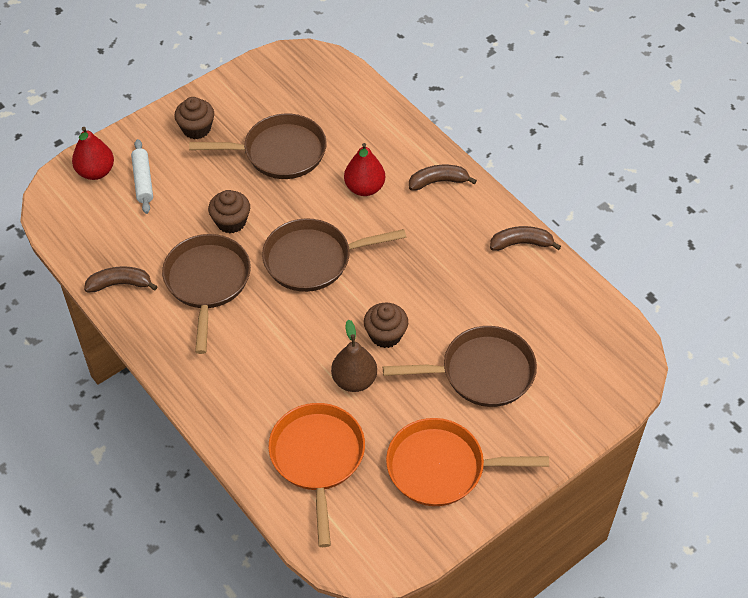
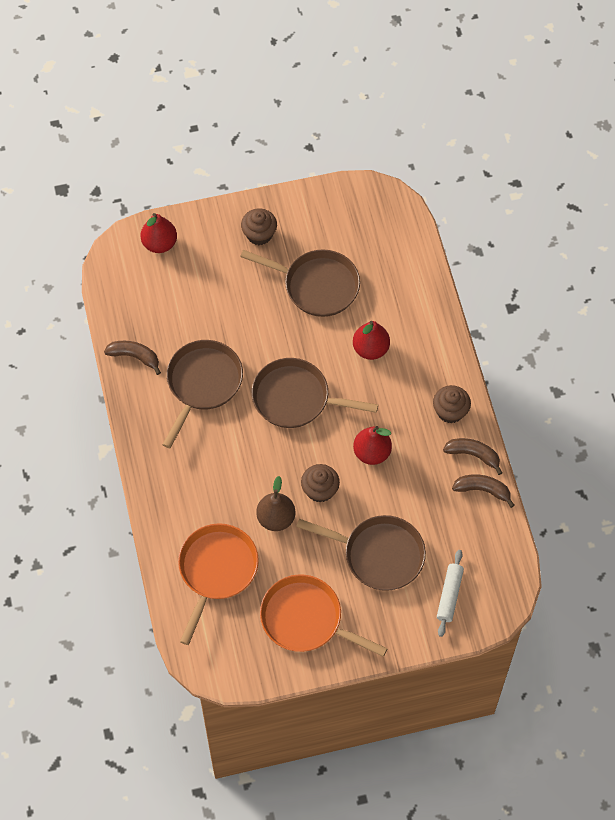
camera: 25 degrees right, 10 degrees up
white rolling pin [131,139,153,214] -> white rolling pin moved to [437,550,464,637]
brown cupcake [208,190,250,233] -> brown cupcake moved to [433,385,471,423]
brown banana [409,165,477,191] -> brown banana moved to [452,474,514,508]
none -> red pear [353,426,392,465]

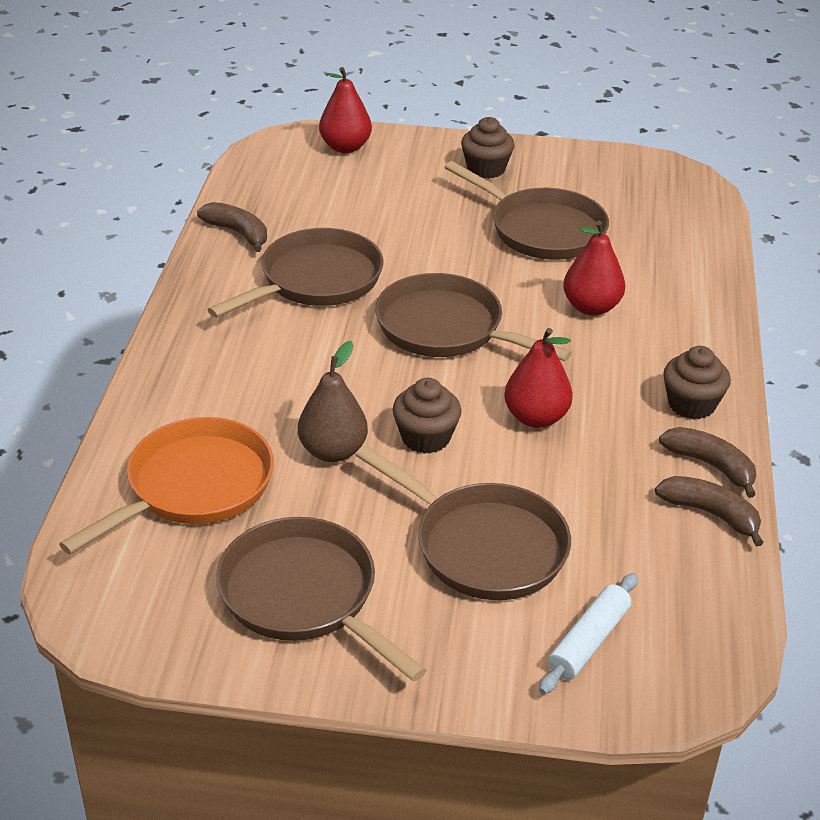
camera: 20 degrees right, 25 degrees down
orange pan [260,574,388,657] -> brown pan [216,517,426,681]

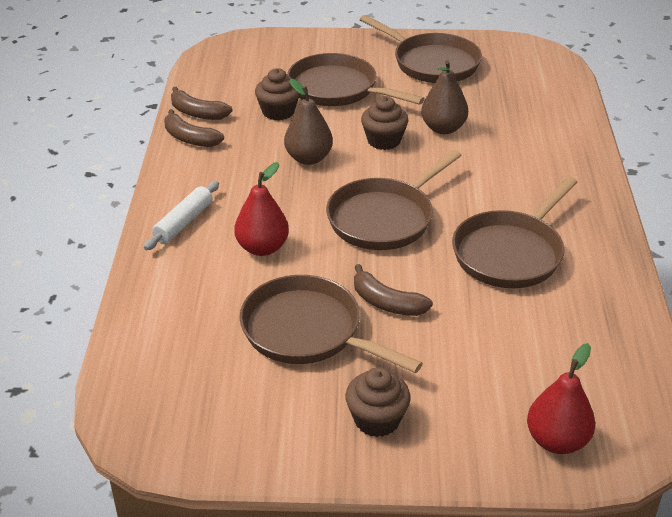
camera: 175 degrees right, 0 degrees up
orange pan [59,417,274,554] -> none
brown banana [197,202,267,252] -> brown banana moved to [354,264,433,316]
brown pan [375,273,572,361] -> brown pan turned 105 degrees clockwise [326,150,462,250]
red pear [504,328,573,428] -> brown pear [284,79,333,165]
white rolling pin [539,573,638,694] -> white rolling pin moved to [144,181,219,250]
brown cupcake [663,346,731,419] -> brown cupcake moved to [255,68,300,121]

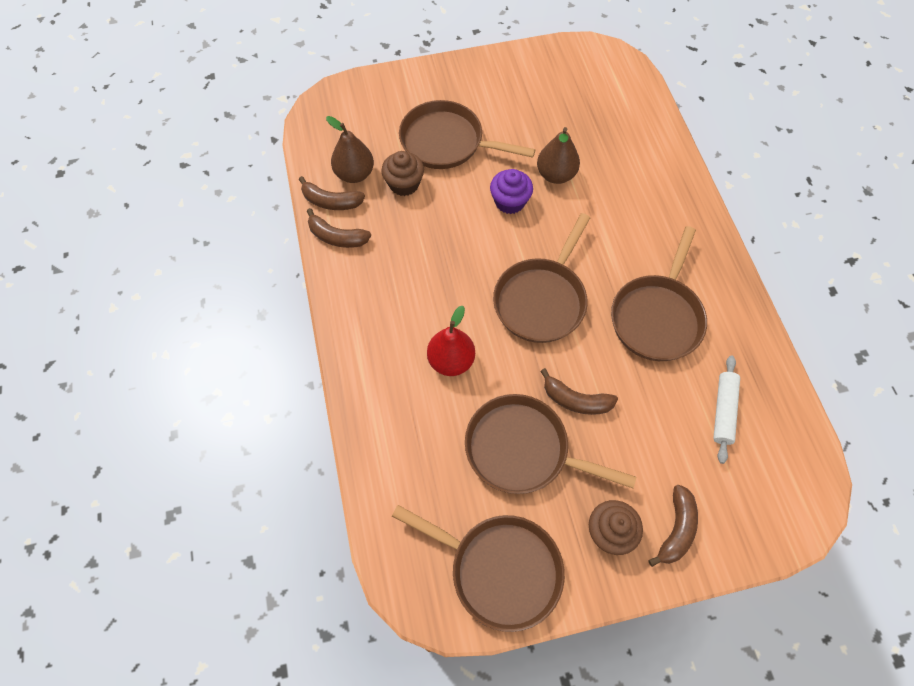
camera: 15 degrees left, 25 degrees up
white rolling pin [144,181,219,250] -> white rolling pin moved to [713,355,740,464]
brown pear [284,79,333,165] -> brown pear moved to [326,116,374,183]
brown pan [359,15,482,83] -> brown pan moved to [392,505,565,632]
brown cupcake [361,96,409,150] -> purple cupcake [490,169,533,214]
red pear [527,343,595,454] -> none
none -> brown banana [649,484,698,567]

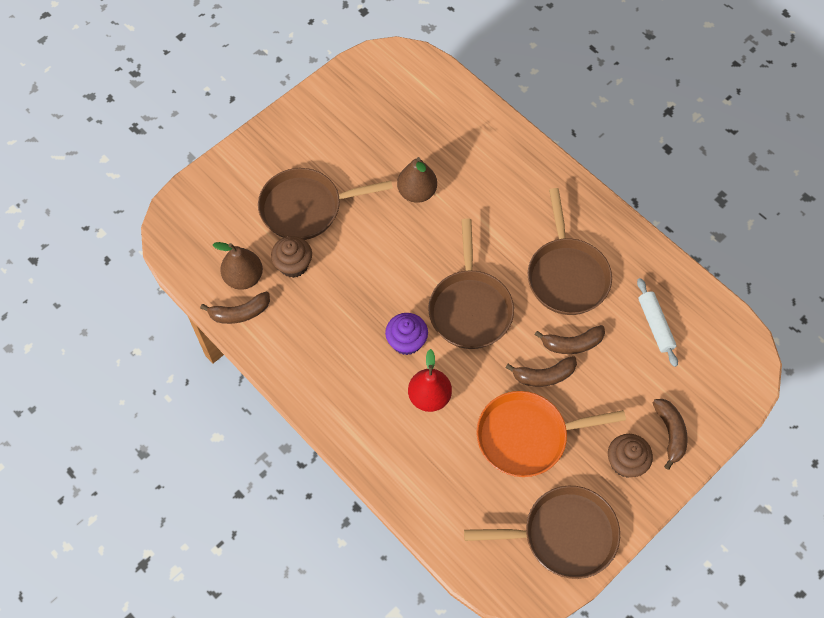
camera: 30 degrees left, 0 degrees up
brown banana [307,208,371,248] -> brown banana moved to [535,325,605,354]
brown pan [465,394,637,494] -> orange pan [476,391,626,477]
purple cupcake [490,169,533,214] -> purple cupcake moved to [385,313,428,355]

